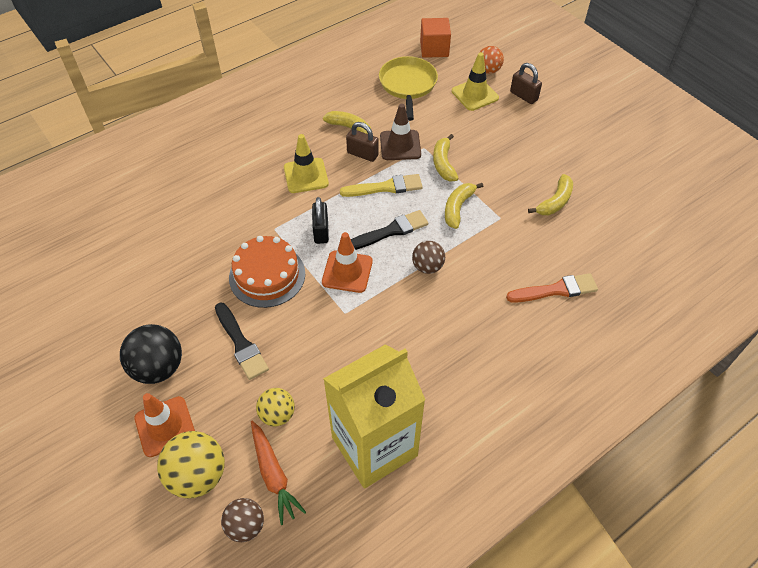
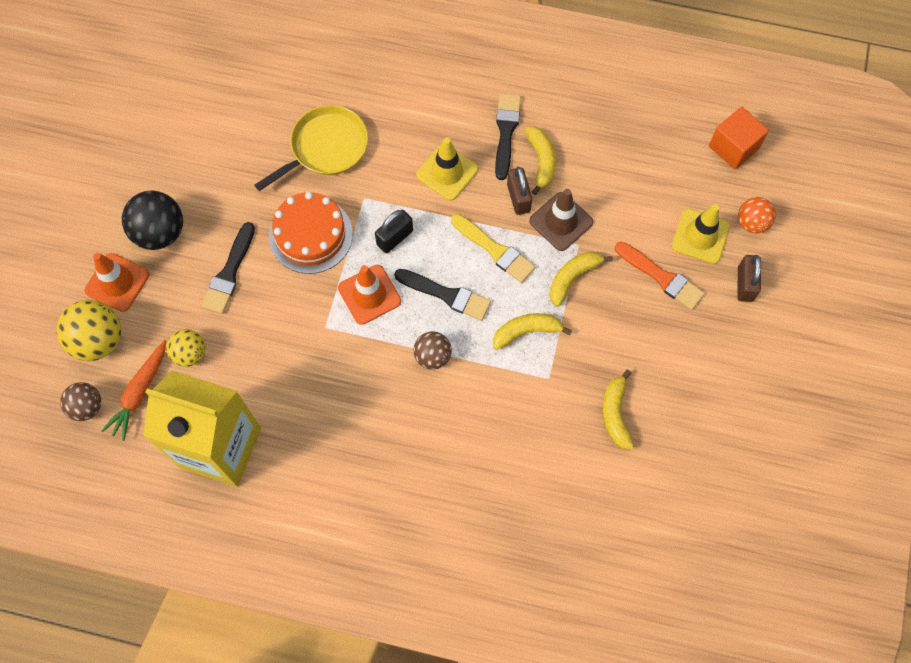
camera: 50 degrees right, 15 degrees up
yellow pan [379,56,438,121] -> yellow pan moved to [255,105,368,191]
orange brush [506,273,598,303] -> orange brush moved to [615,242,705,310]
yellow banana [528,174,573,215] -> yellow banana turned 90 degrees clockwise [602,370,634,450]
none -> black brush [495,93,521,180]

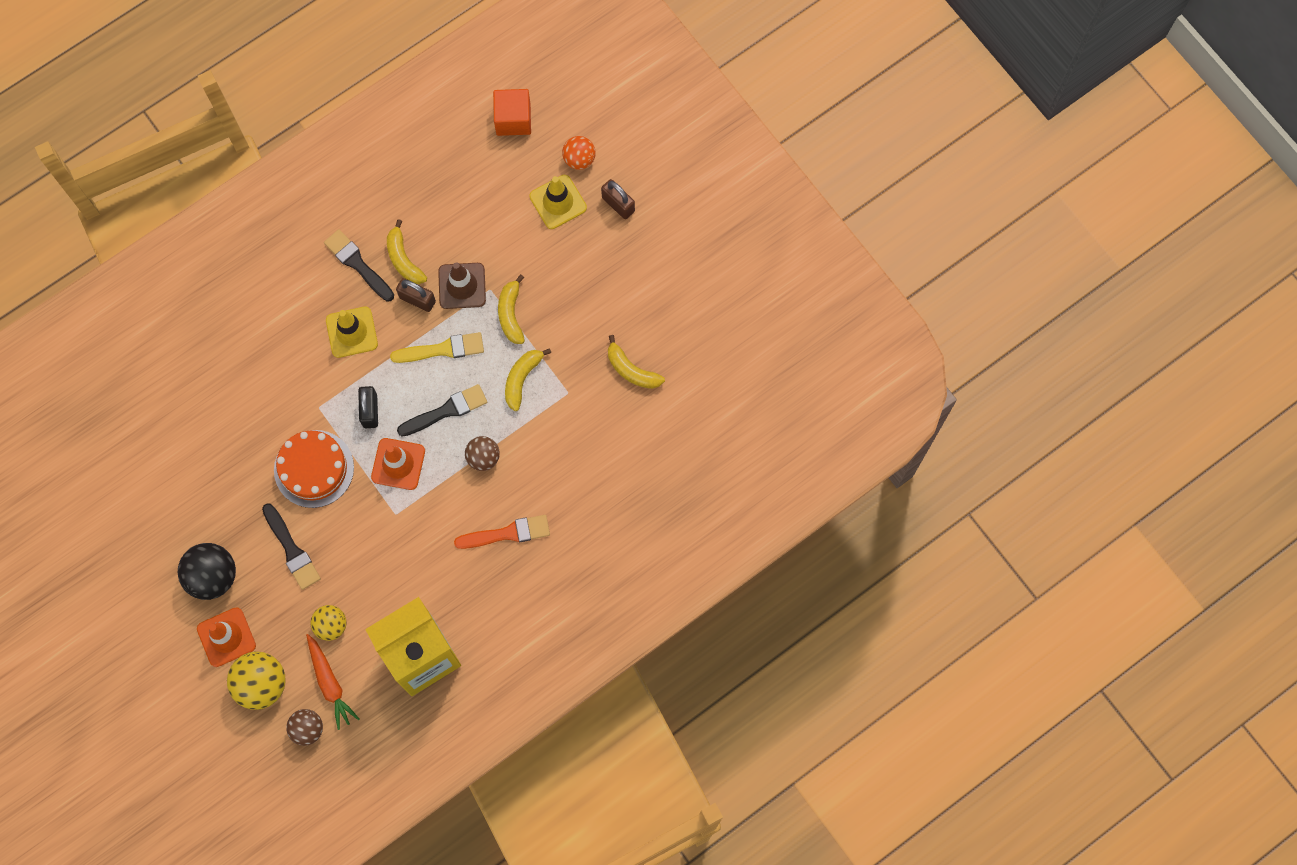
camera: 50 degrees left, 5 degrees up
yellow pan [255,105,368,191] -> none
yellow banana [525,126,556,195] -> yellow banana turned 150 degrees counterclockwise [387,219,427,284]
orange brush [615,242,705,310] -> orange brush moved to [454,515,550,549]

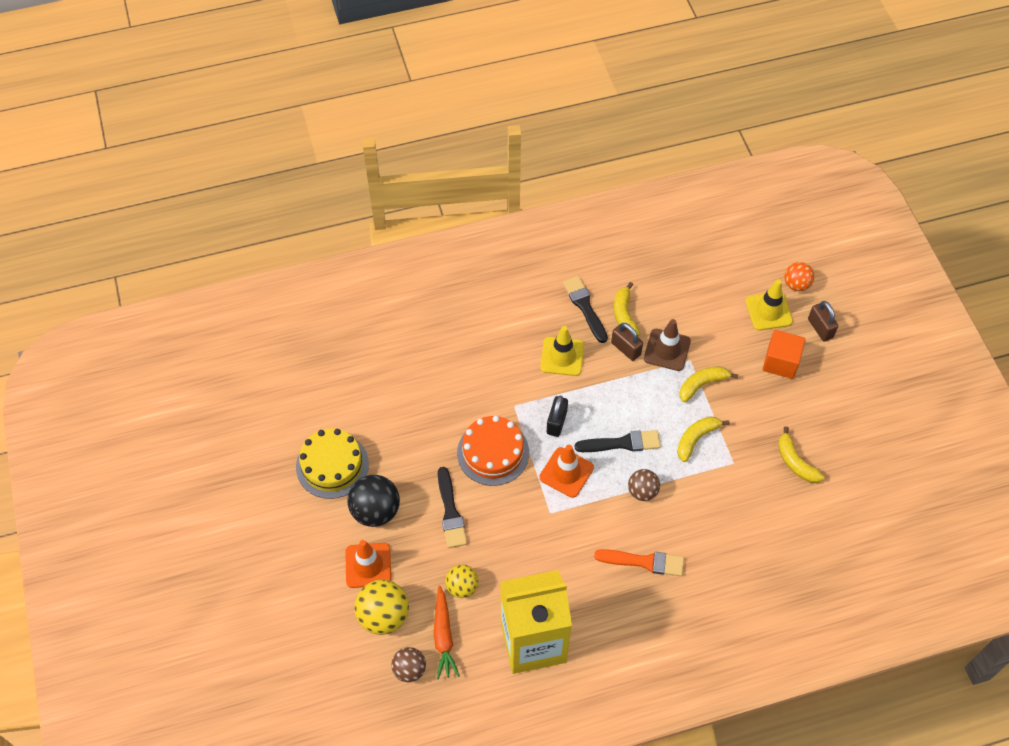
camera: 20 degrees right, 15 degrees down
yellow brush [390,332,484,363] -> none
orange cube [493,89,531,136] -> orange cube moved to [763,330,805,379]
yellow banana [498,275,525,344] -> yellow banana turned 45 degrees clockwise [679,366,738,402]
none -> yellow cake [296,428,369,499]

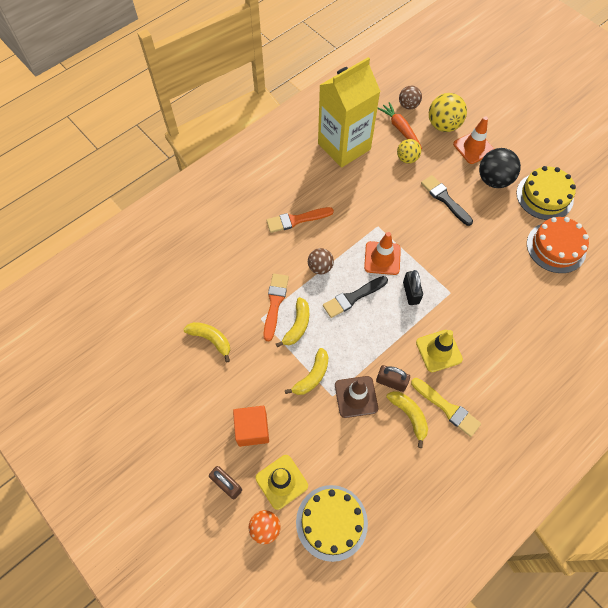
camera: 155 degrees right, 5 degrees up
orange cake [457,416,529,486] -> orange cake moved to [527,217,589,273]
black brush [563,276,608,343] -> yellow brush [411,378,481,437]
none -> orange brush [263,274,289,341]
none -> yellow cake [296,485,368,562]

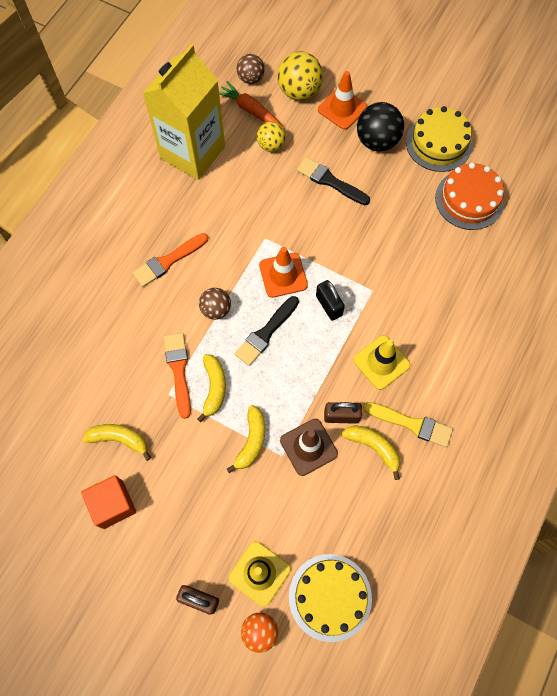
camera: 20 degrees left, 5 degrees up
orange cube [233,406,269,447] -> orange cube moved to [81,475,136,529]

